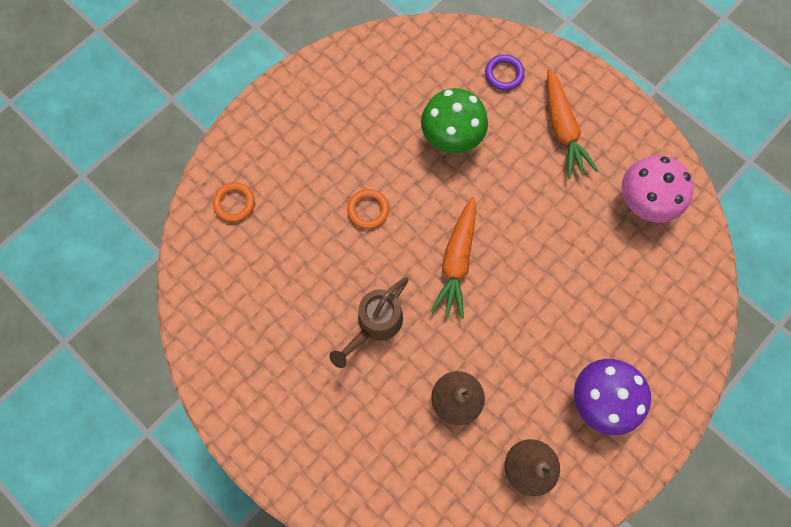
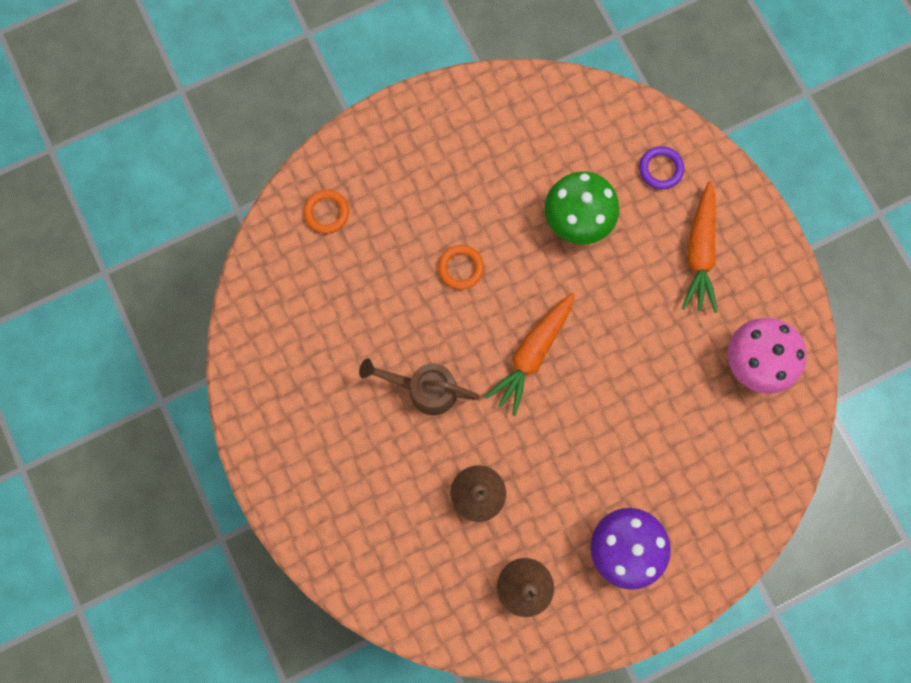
camera: 20 degrees right, 5 degrees up
brown watering can [329,277,409,368] -> brown watering can turned 45 degrees clockwise [359,358,480,415]

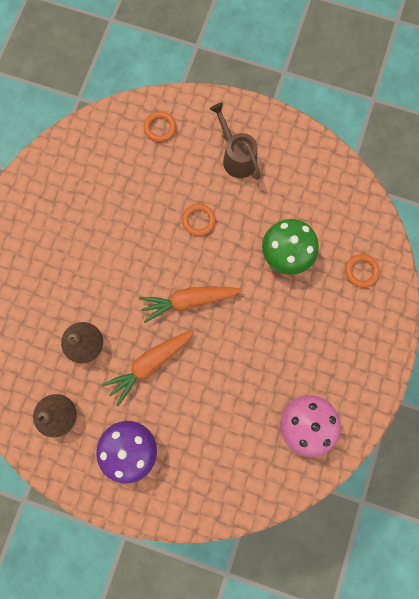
camera: 45 degrees right, 0 degrees up
brown watering can [359,358,480,415] -> brown watering can moved to [210,102,261,180]
purple ring [639,146,684,189] -> orange ring [345,254,380,287]
orange carrot [682,181,717,313] -> orange carrot moved to [102,330,194,406]

